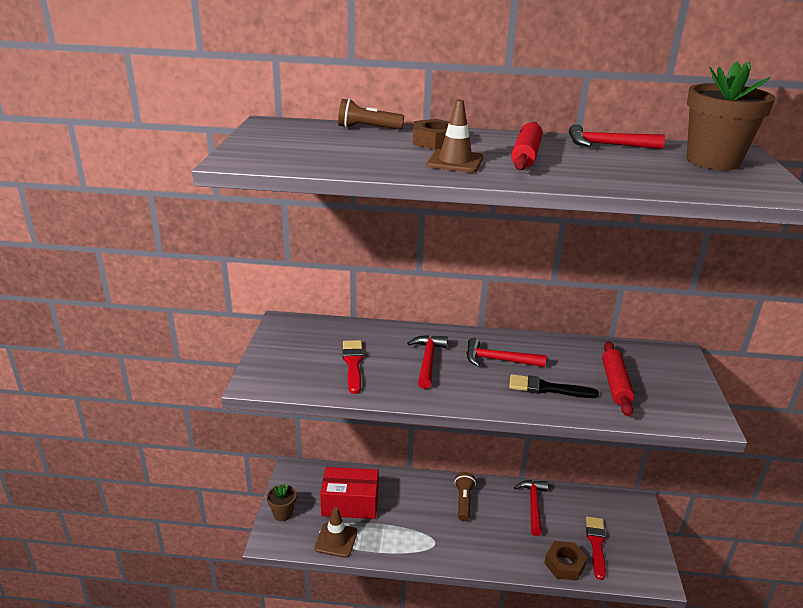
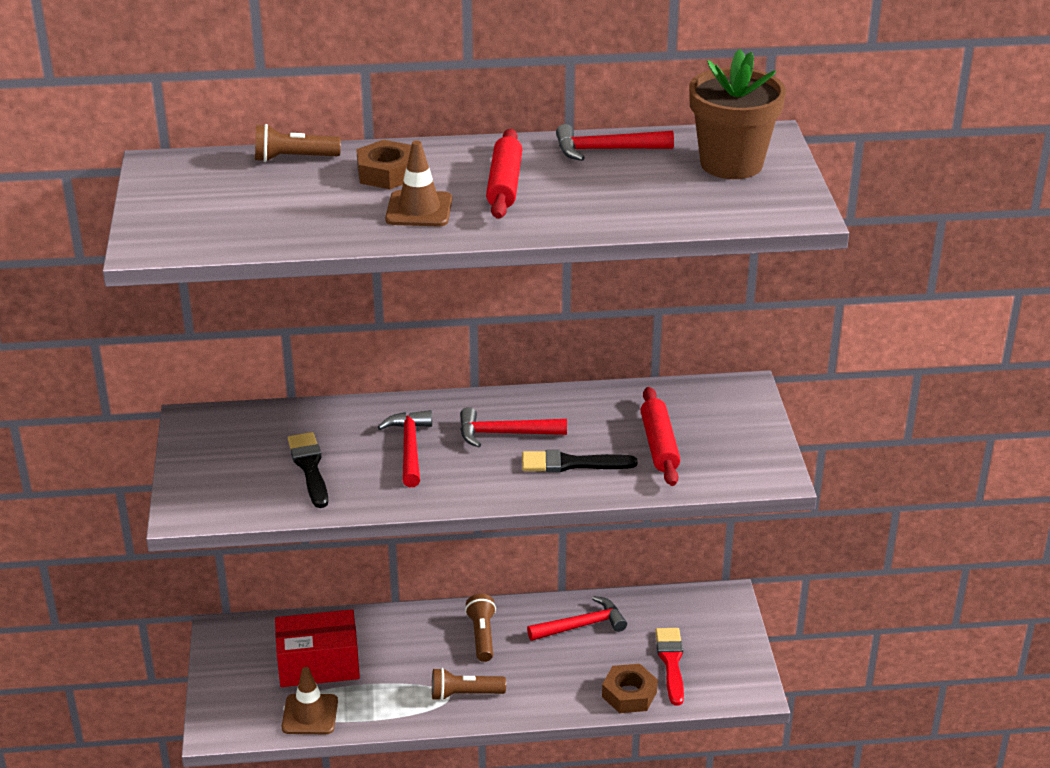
camera: 10 degrees left, 5 degrees up
brown flower pot [267,483,296,521] -> none
red brush [343,340,364,394] -> black brush [288,432,328,508]
red hammer [514,480,548,536] -> red hammer turned 75 degrees clockwise [527,596,627,641]
none -> brown flashlight [432,668,506,701]

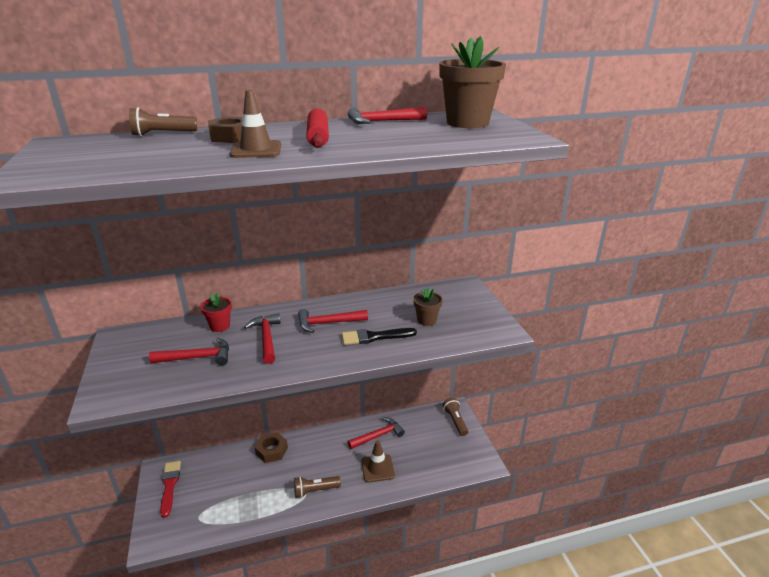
camera: 10 degrees left, 5 degrees down
red box [275,609,360,687] -> none
brown traffic cone [282,667,338,734] -> brown traffic cone moved to [361,441,395,482]
black brush [288,432,328,508] -> red hammer [149,338,229,365]
brown flashlight [465,594,496,662] -> brown flashlight moved to [442,398,468,436]
brown nut [602,664,658,713] -> brown nut moved to [254,432,288,463]
red rolling pin [641,387,680,486] -> brown flower pot [413,288,443,326]
red brush [655,628,684,706] -> red brush moved to [160,461,181,518]
none -> red flower pot [201,293,232,332]

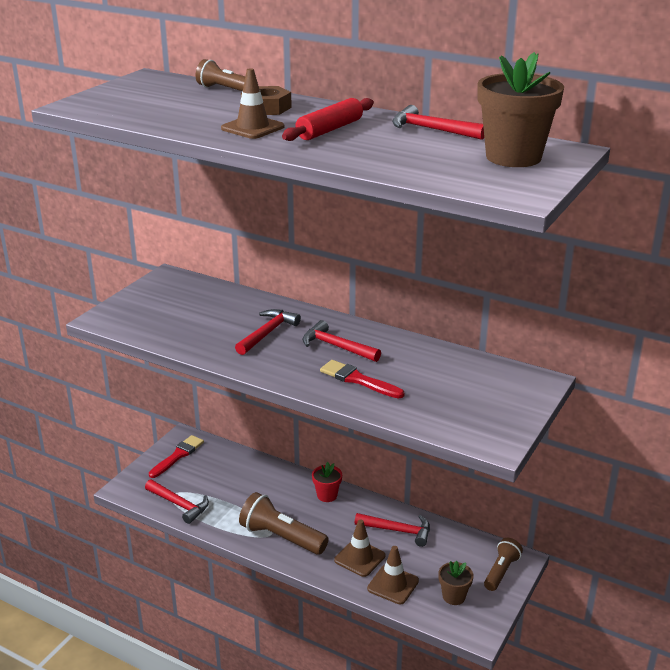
camera: 45 degrees right, 0 degrees up
red hammer [149,338,229,365] -> red hammer moved to [145,480,209,524]
red flower pot [201,293,232,332] -> red flower pot moved to [312,462,342,502]
brown nut [254,432,288,463] -> none
brown flashlight [294,476,341,498] -> brown flashlight [239,492,329,555], size x1.60
black brush [342,328,417,345] -> red brush [320,360,404,399]
brown flower pot [413,288,443,326] -> brown flower pot moved to [438,561,473,605]
none -> brown traffic cone [367,546,419,604]

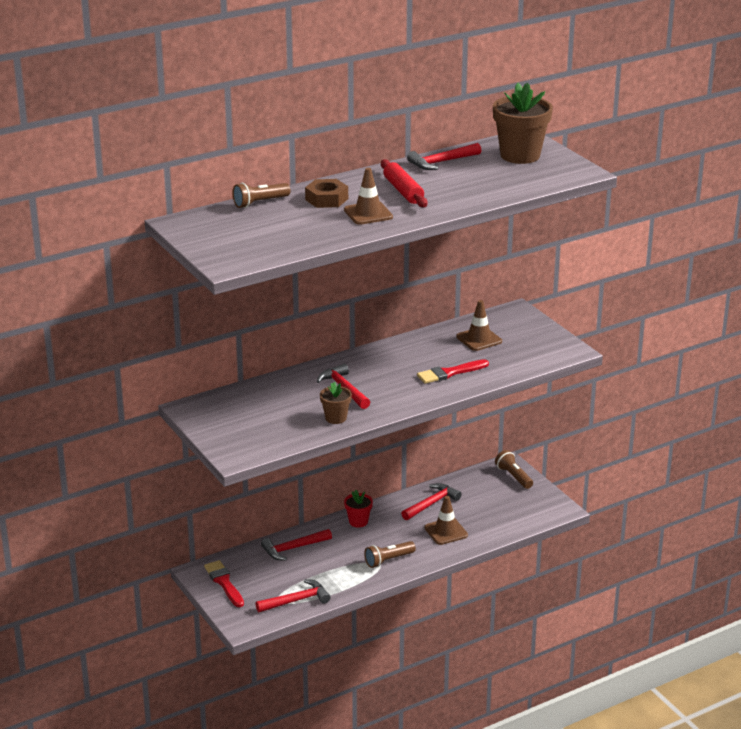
camera: 60 degrees left, 0 degrees up
brown flashlight [239,492,329,555] -> brown flashlight [364,541,416,568], size x0.63
red hammer [302,320,381,362] -> red hammer moved to [261,529,332,561]
brown traffic cone [367,546,419,604] -> brown traffic cone moved to [456,300,502,351]
brown flower pot [438,561,473,605] -> brown flower pot moved to [320,382,352,424]

